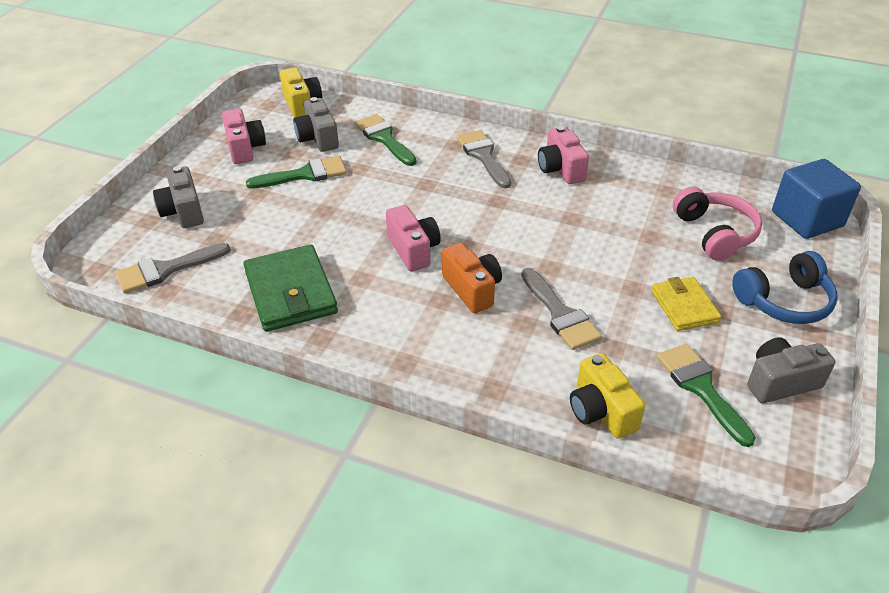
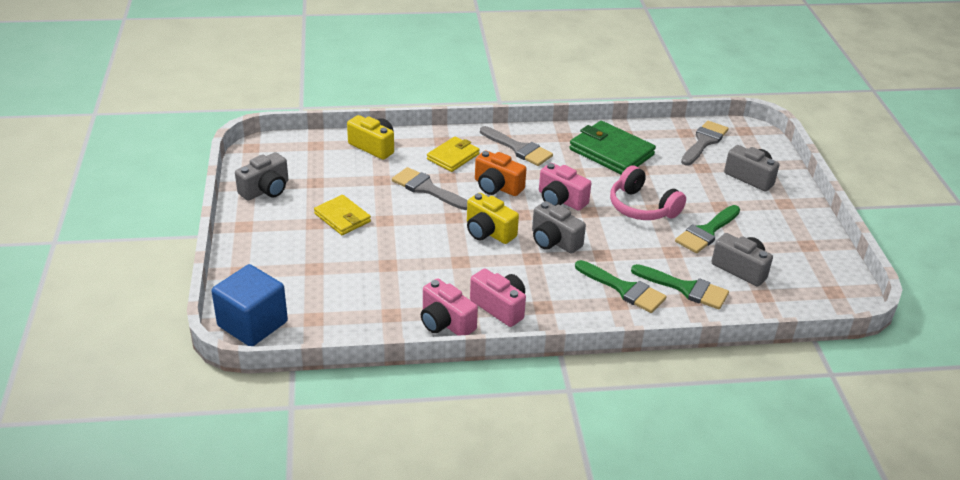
camera: 150 degrees right, 5 degrees down
pink camera [222,109,266,164] -> pink camera moved to [421,278,478,336]
yellow camera [280,68,322,118] -> yellow camera moved to [467,193,519,244]
grey brush [456,130,511,188] -> grey brush moved to [480,126,553,166]
green brush [657,344,756,447] -> green brush moved to [575,260,666,313]
pink headphones [673,187,762,261] -> pink headphones moved to [610,165,686,220]
blue headphones [732,251,838,324] -> none
none -> yellow wallet [427,137,480,172]
none -> grey camera [532,201,586,254]

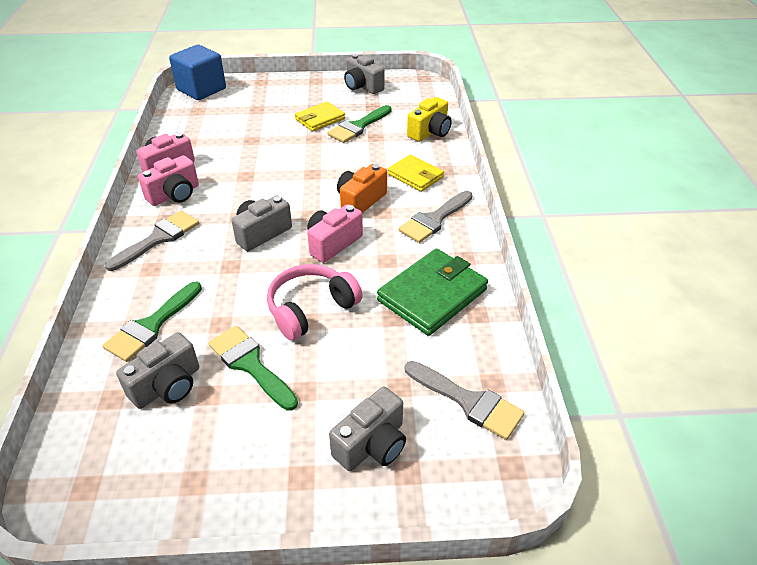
camera: 95 degrees right, 5 degrees up
grey brush [392,167,468,210] -> grey brush moved to [105,211,199,271]
yellow camera [467,193,519,244] -> none
green brush [575,260,666,313] -> green brush moved to [327,105,392,143]

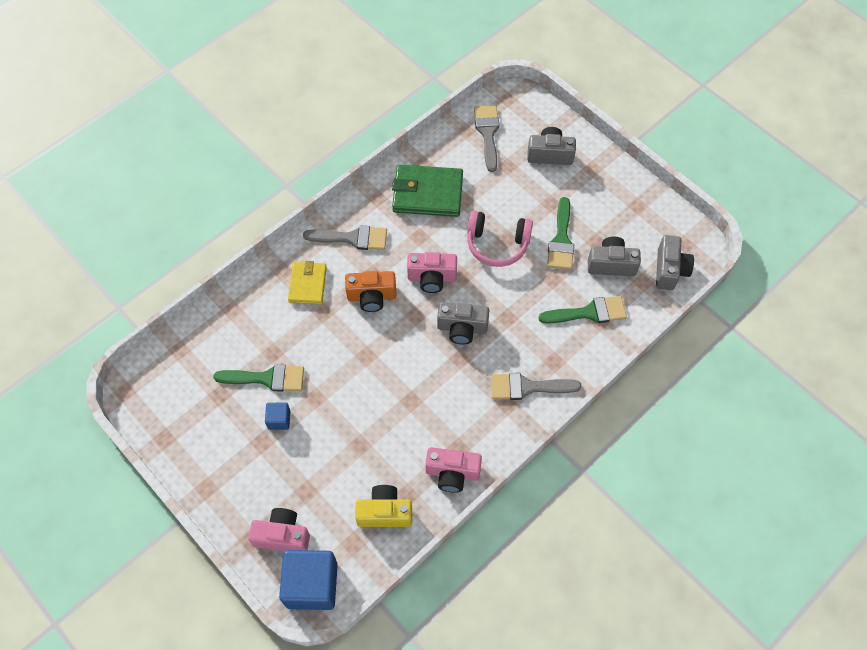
camera: 130 degrees left, 20 degrees up
pink camera [138,155,199,206] -> pink camera moved to [248,508,310,551]
yellow wallet [295,102,345,131] -> blue cube [265,403,290,430]
grey camera [344,54,385,94] -> grey camera moved to [656,235,694,290]
yellow camera [407,97,452,142] -> yellow camera moved to [355,485,412,527]

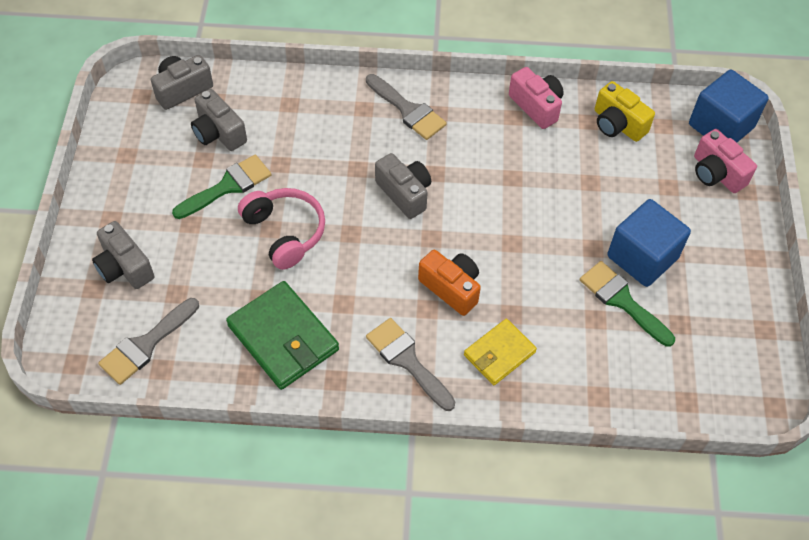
camera: 135 degrees left, 5 degrees down
blue cube [265,403,290,430] -> blue cube [607,199,691,287], size x2.10
pink camera [407,252,457,293] -> none
green brush [538,296,627,324] -> none

